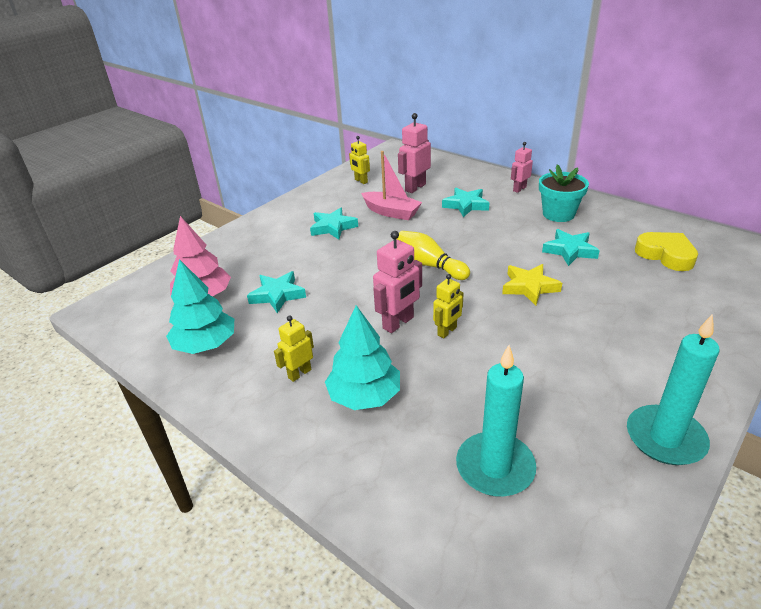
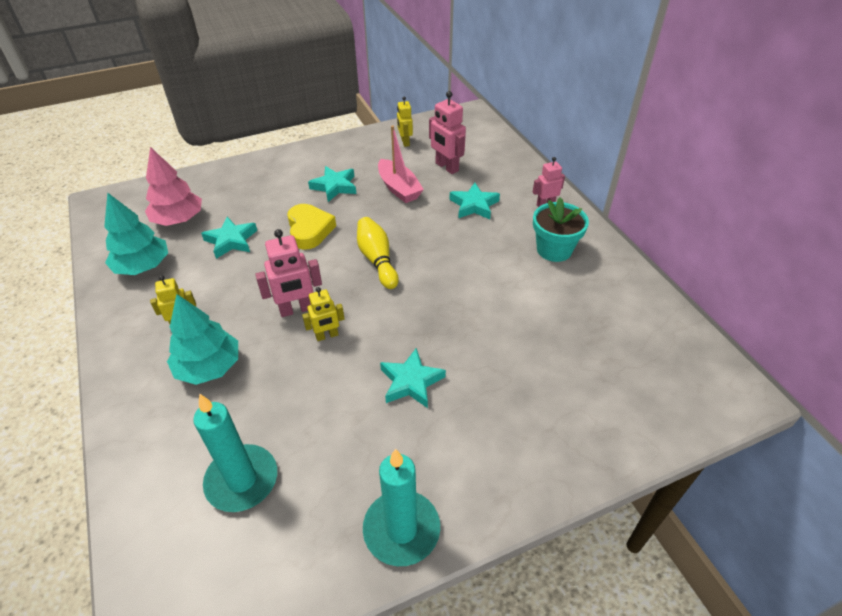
camera: 25 degrees right, 10 degrees up
pink robot [398,113,431,193] -> pink robot turned 105 degrees counterclockwise [429,91,466,174]
yellow star [502,264,562,305] -> none
turquoise star [542,229,600,266] -> turquoise star moved to [380,348,446,408]
yellow heart [635,232,698,271] -> yellow heart moved to [287,204,336,250]

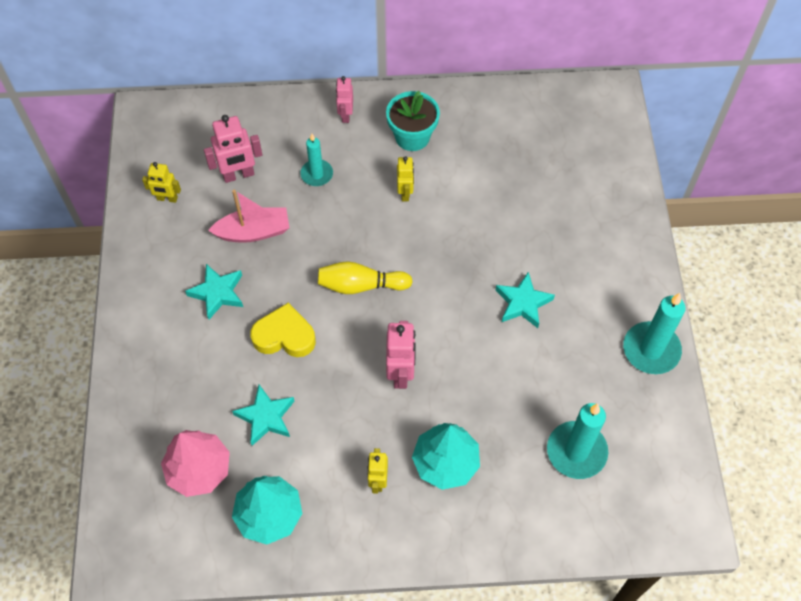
camera: 70 degrees left, 15 degrees up
yellow robot [302,287,344,341] -> yellow robot moved to [397,156,414,201]
turquoise star [449,183,500,219] -> turquoise candle [300,134,333,186]

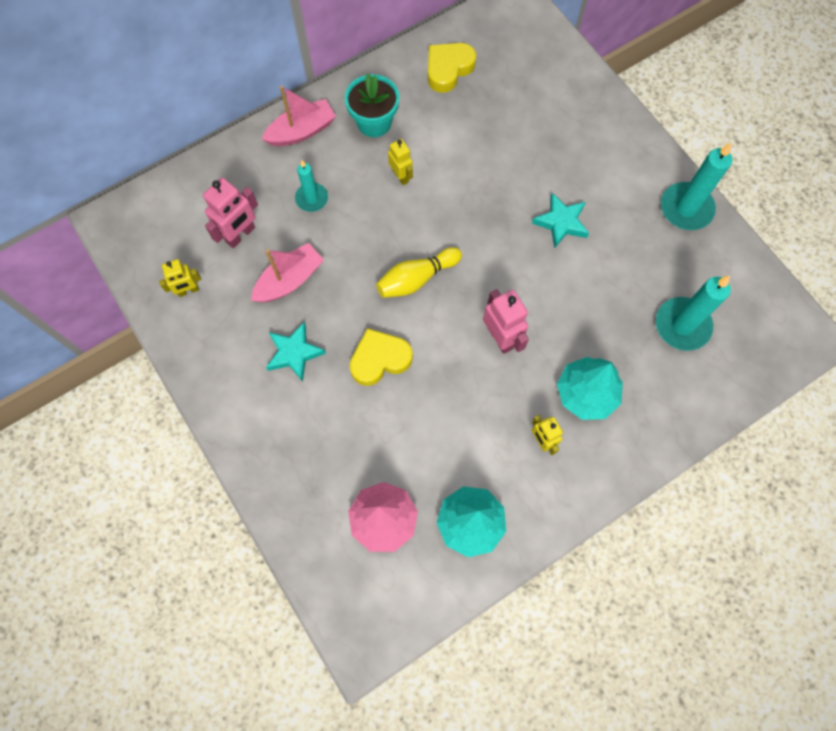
camera: 30 degrees left, 10 degrees up
turquoise star [232,385,294,446] -> none
pink robot [336,76,353,123] -> pink boat [262,86,336,146]
none -> yellow heart [428,43,476,93]

